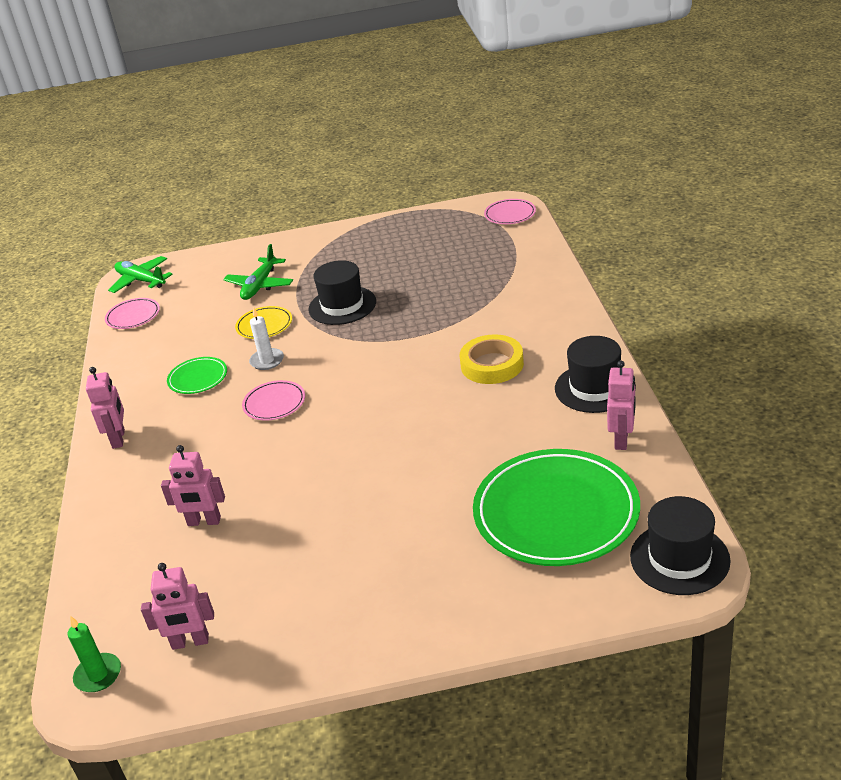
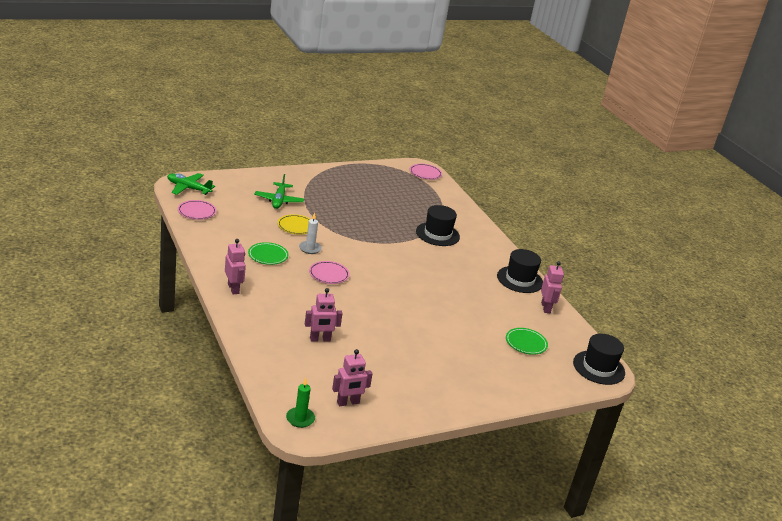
camera: 25 degrees left, 5 degrees down
black hat [308,260,376,325] -> black hat moved to [416,205,460,246]
yellow tape [460,334,524,384] -> none
green plate [473,449,640,566] -> green plate [506,328,548,355], size x0.46

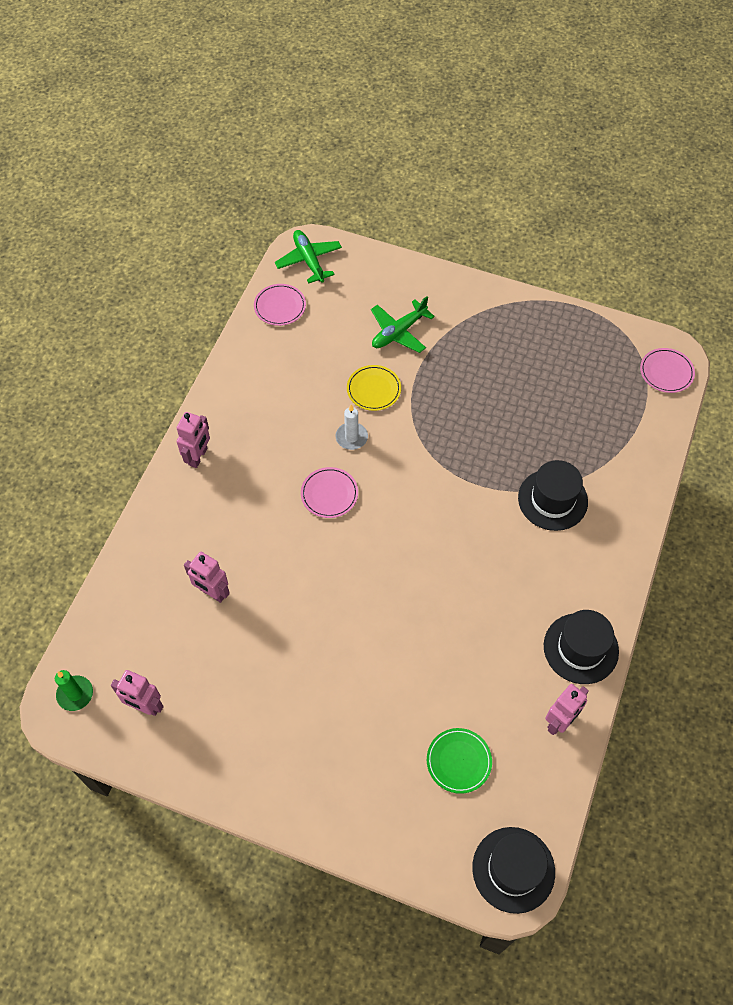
camera: 50 degrees right, 30 degrees up
green plate [248,242,288,265] -> none

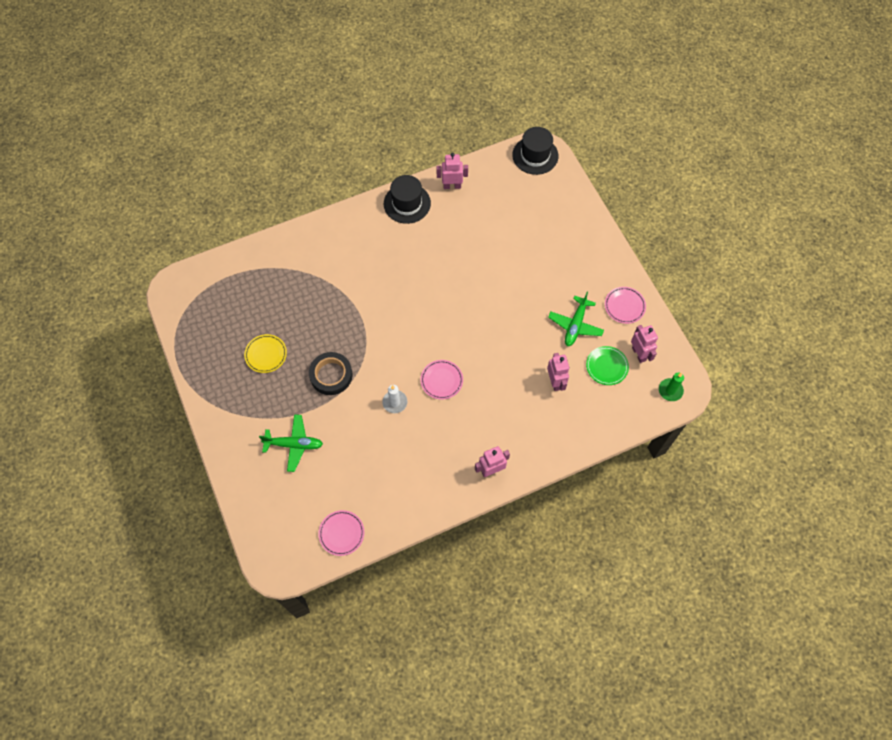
camera: 135 degrees left, 5 degrees up
green plane [275,230,342,283] -> green plane moved to [548,292,604,346]
yellow plate [347,365,401,411] -> yellow plate moved to [244,334,287,373]
green plate [427,728,492,794] -> green plate moved to [586,346,629,385]
black hat [518,460,588,531] -> none
pink plate [640,348,695,393] -> pink plate moved to [605,287,646,324]
none -> black tape [309,352,352,395]

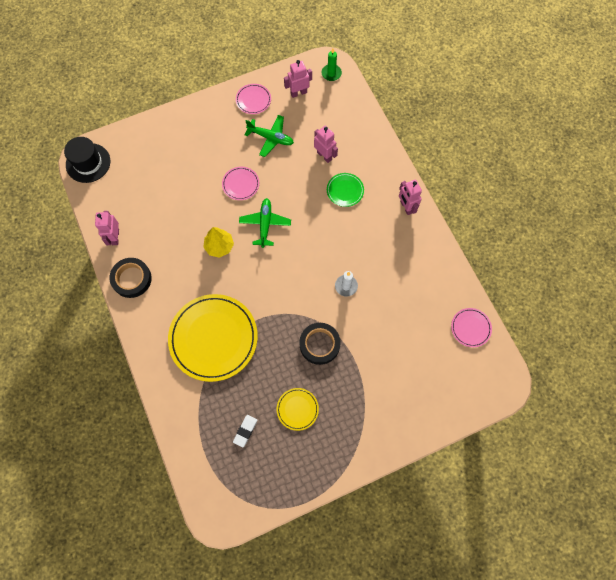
camera: 90 degrees left, 5 degrees up
green plane [259,414,323,472] -> green plane moved to [239,198,291,248]
black hat [384,175,431,224] -> black tape [109,258,152,298]
pink plate [420,360,463,400] -> pink plate moved to [222,167,259,200]
pink robot [547,353,569,391] -> pink robot turned 60 degrees clockwise [314,126,338,163]
green plate [586,346,629,385] -> green plate moved to [327,173,364,207]
none -> yellow plate [168,294,258,382]
none -> yellow tree [203,227,234,258]
none -> white eraser [233,415,258,447]

